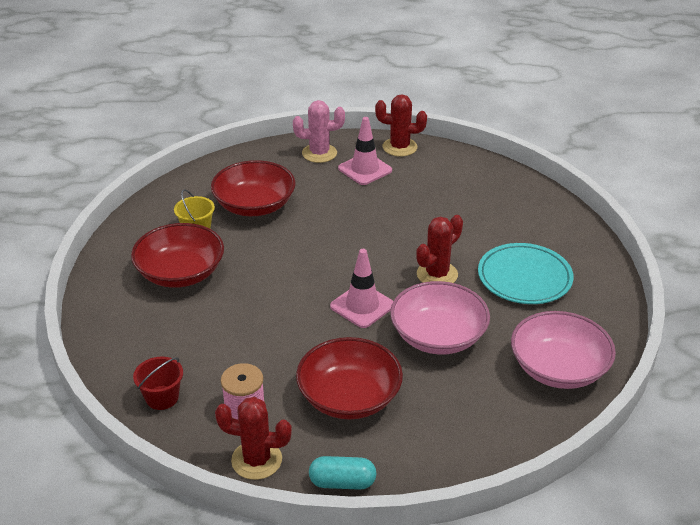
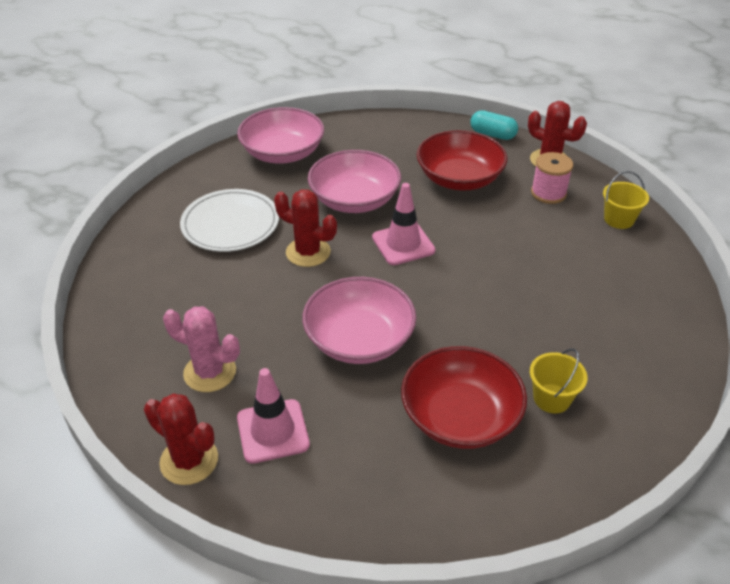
camera: 155 degrees left, 5 degrees up
red bowl [131,223,224,288] -> none
red bucket [133,357,183,410] -> yellow bucket [603,171,649,229]
pink cactus [293,100,345,163] -> pink cactus moved to [163,306,240,392]
red cactus [416,215,463,283] -> red cactus turned 45 degrees clockwise [274,189,337,267]
turquoise plate [478,243,574,304] -> white plate [180,189,279,252]
none -> pink bowl [302,277,416,364]

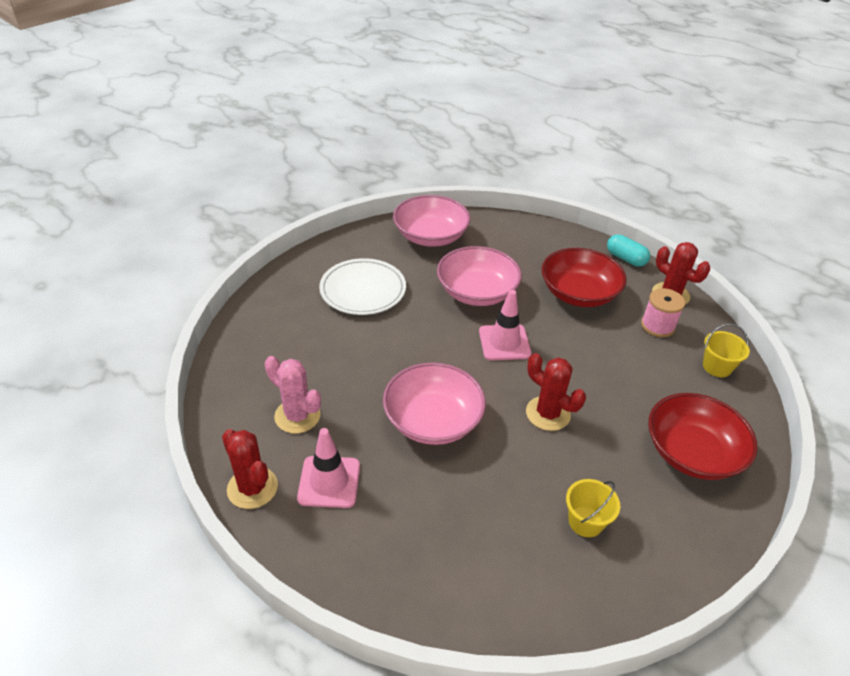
camera: 15 degrees right, 0 degrees up
red cactus [274,189,337,267] -> red cactus moved to [526,353,586,431]
red bowl [401,346,527,449] -> red bowl moved to [648,393,758,480]

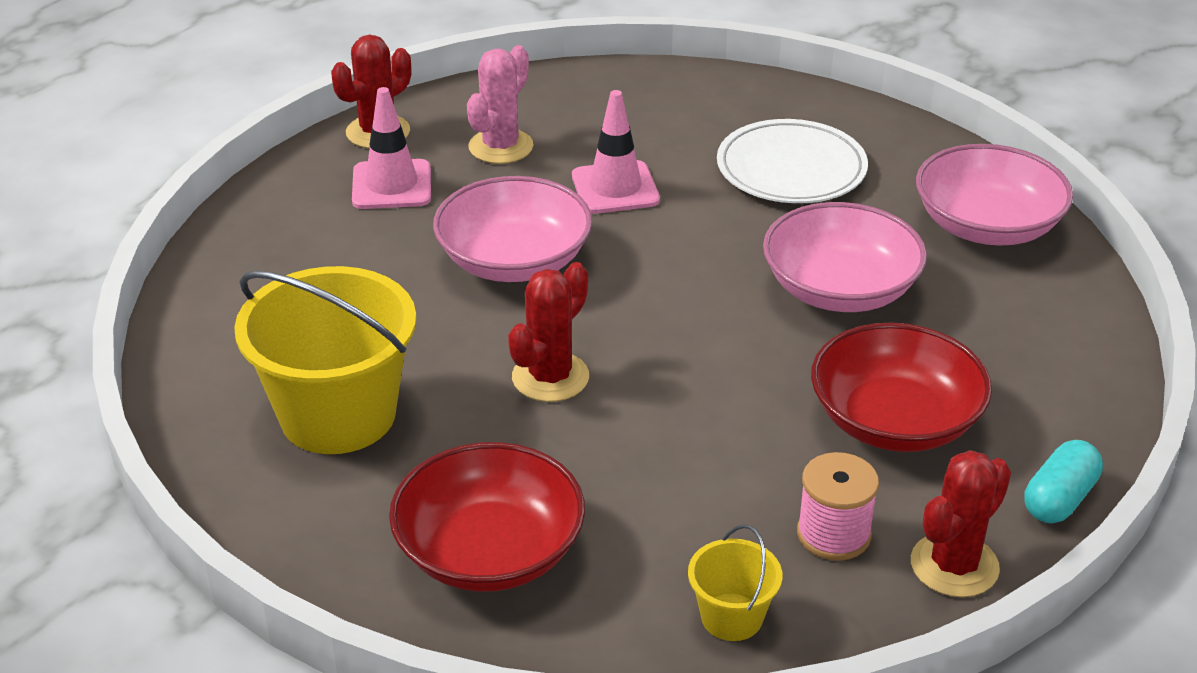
camera: 85 degrees right, 5 degrees down
pink traffic cone [479,290,531,360] -> pink traffic cone moved to [572,90,660,214]
yellow bucket [566,479,620,537] -> yellow bucket [234,266,416,454], size x2.13

